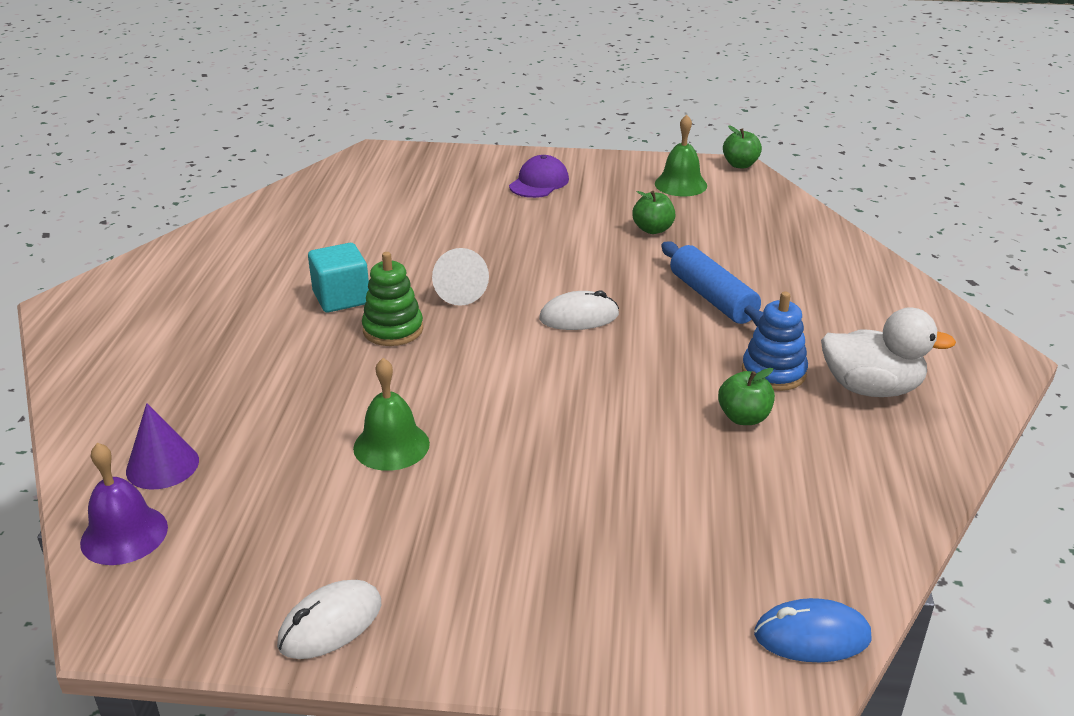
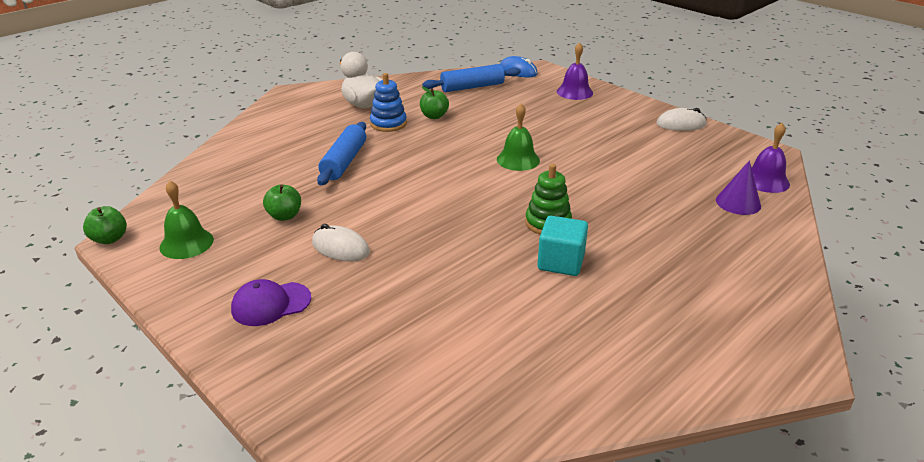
camera: 140 degrees left, 0 degrees up
green bell [353,358,430,471] -> green bell moved to [497,104,540,171]
white cone [432,248,489,306] -> none
white mouse [539,290,619,330] -> white mouse moved to [312,224,370,262]
none -> blue rolling pin [423,64,521,92]
none -> purple bell [557,42,593,100]

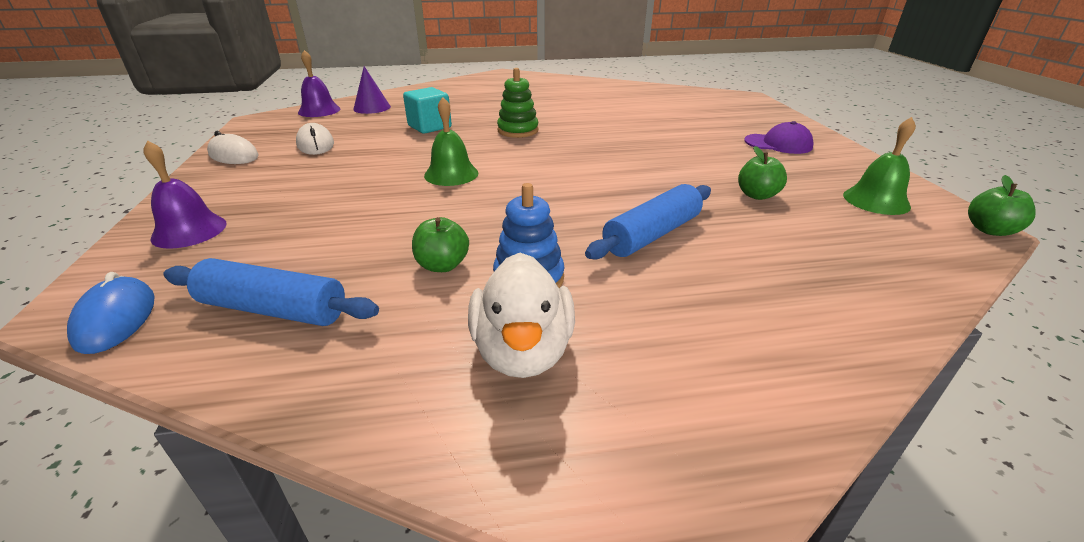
camera: 145 degrees left, 0 degrees up
white mouse [312,224,370,262] -> white mouse moved to [296,123,334,155]
turquoise cube [537,216,588,276] -> turquoise cube moved to [403,87,452,134]

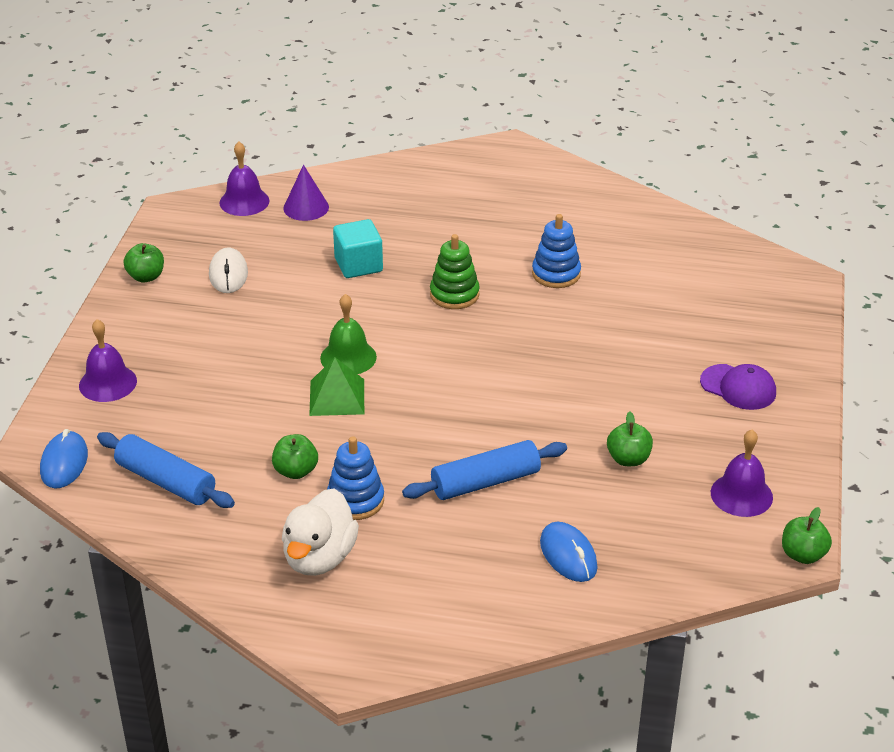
camera: 20 degrees right, 5 degrees up
white mouse [207,131,259,164] -> green apple [124,243,164,283]
green bell [843,117,916,215] -> purple bell [711,430,773,517]
none -> green pyramid [309,358,364,416]
none -> blue stacking toy [532,214,581,288]
none -> blue mouse [540,522,597,582]

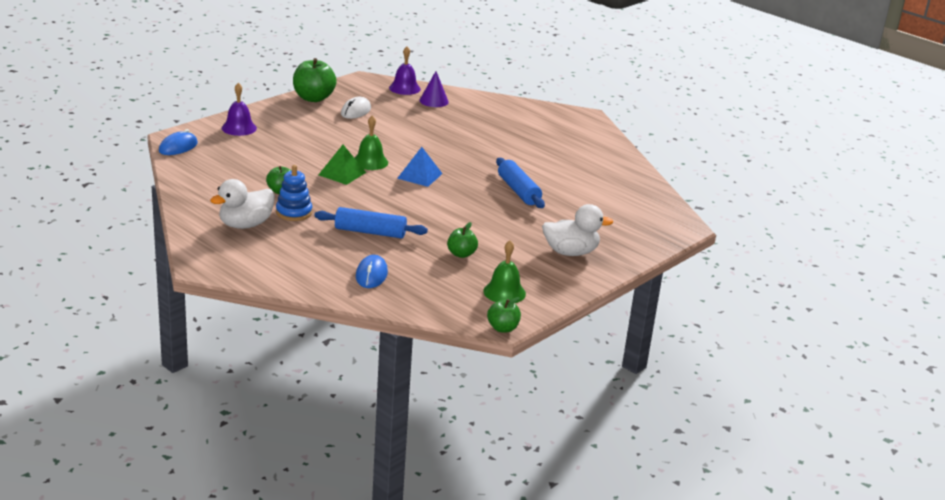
camera: 30 degrees right, 10 degrees down
blue rolling pin [97,432,235,508] -> blue rolling pin moved to [496,158,545,208]
green apple [124,243,164,283] -> green apple [293,58,337,102], size x1.76
turquoise cube [333,219,383,278] -> none
green stacking toy [430,234,480,309] -> none
blue stacking toy [532,214,581,288] -> none
purple cap [700,364,776,410] -> white duck [542,204,613,256]
purple bell [711,430,773,517] -> green bell [483,240,526,303]
none -> blue pyramid [397,147,443,187]

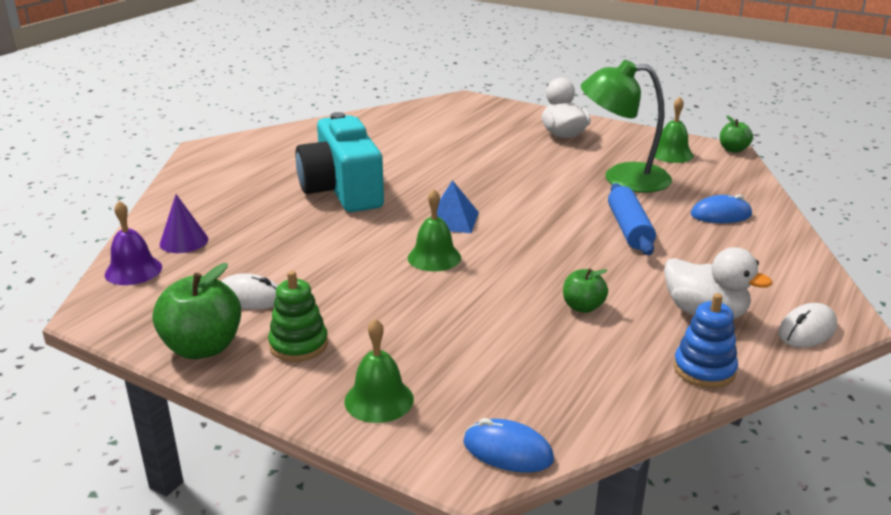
camera: 100 degrees left, 0 degrees up
purple bell [221,83,257,136] -> green bell [344,319,414,423]
blue stacking toy [276,165,312,221] -> blue stacking toy moved to [674,293,738,388]
green pyramid [319,145,366,185] -> none
green apple [447,222,478,258] -> green lamp [581,60,672,192]
blue rolling pin [496,158,545,208] -> none
none -> green stacking toy [268,271,328,362]
none -> turquoise camera [296,112,384,212]
none -> white mouse [778,303,837,348]

